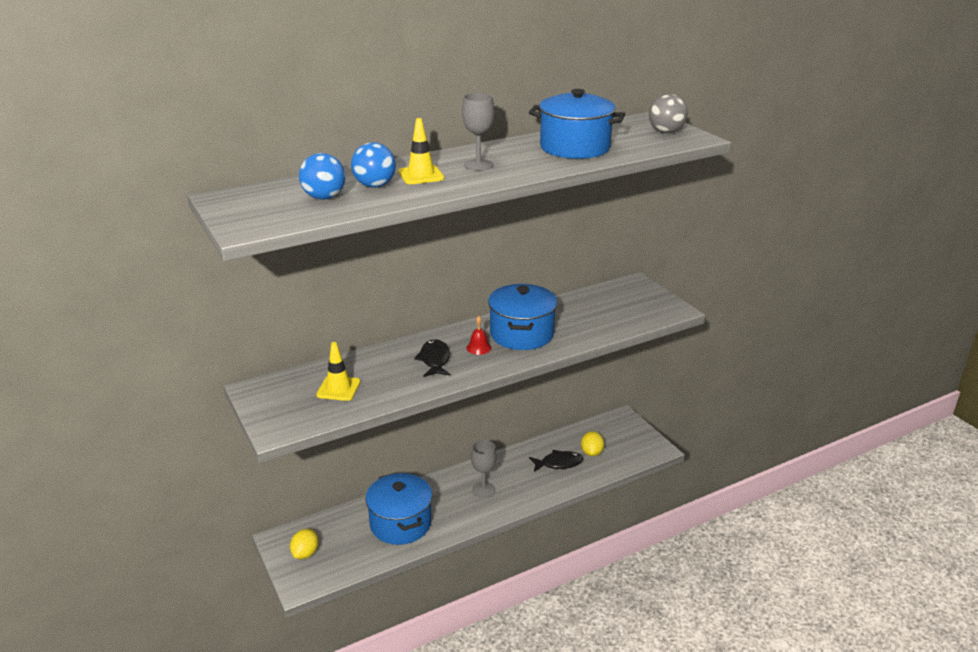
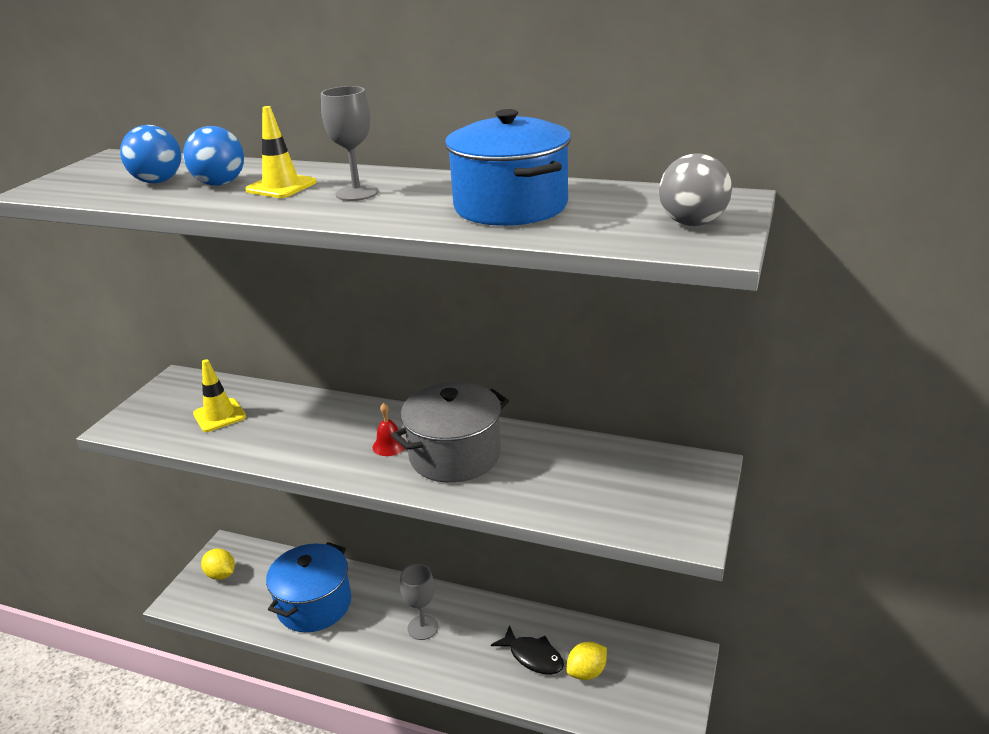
camera: 50 degrees right, 0 degrees up
yellow lemon [290,529,318,559] -> yellow lemon turned 60 degrees clockwise [201,549,235,580]
black fish [414,339,450,377] -> none
blue pot [488,284,557,350] -> grey pot [391,382,509,483]

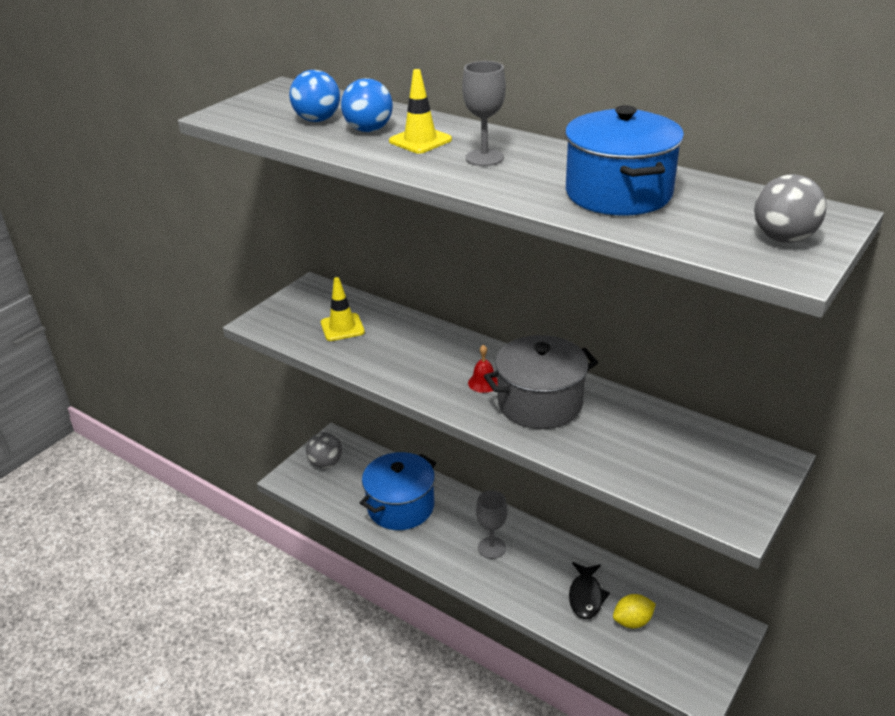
camera: 15 degrees right, 5 degrees up
yellow lemon [201,549,235,580] -> grey ball [306,432,342,468]
black fish [491,625,564,675] -> black fish turned 45 degrees clockwise [569,562,610,619]

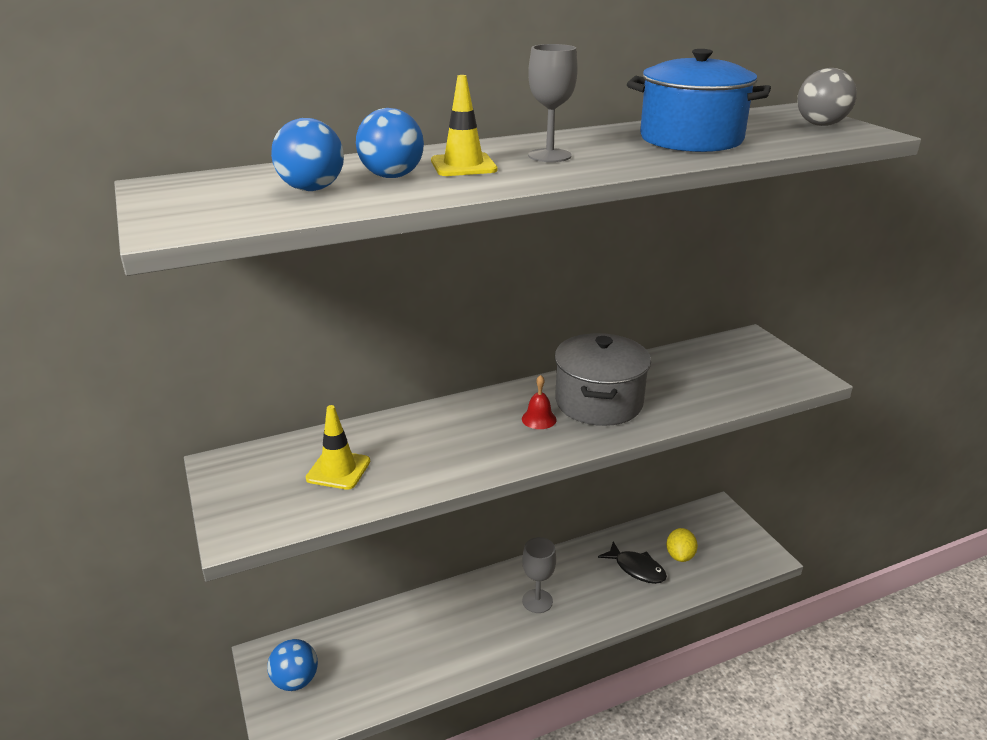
camera: 60 degrees left, 5 degrees down
grey ball [306,432,342,468] -> blue ball [267,639,318,691]
blue pot [360,452,436,530] -> none

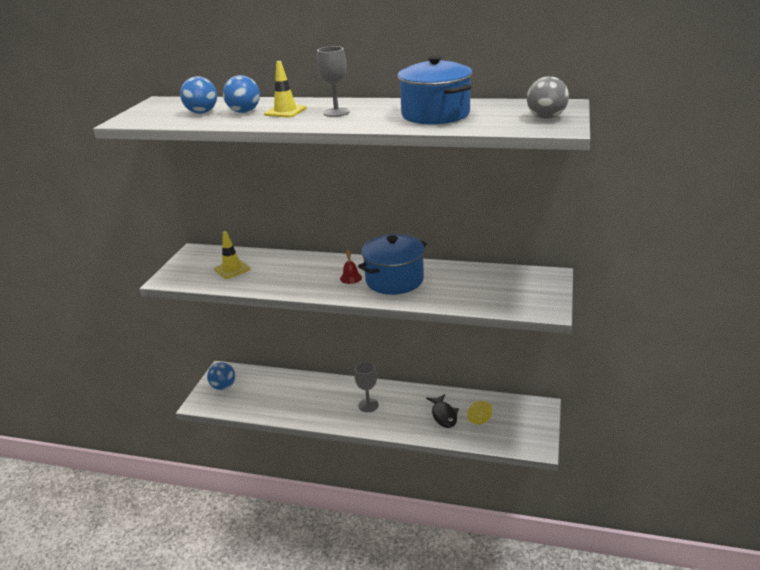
camera: 40 degrees right, 0 degrees up
grey pot [555,333,651,426] -> blue pot [358,235,427,295]

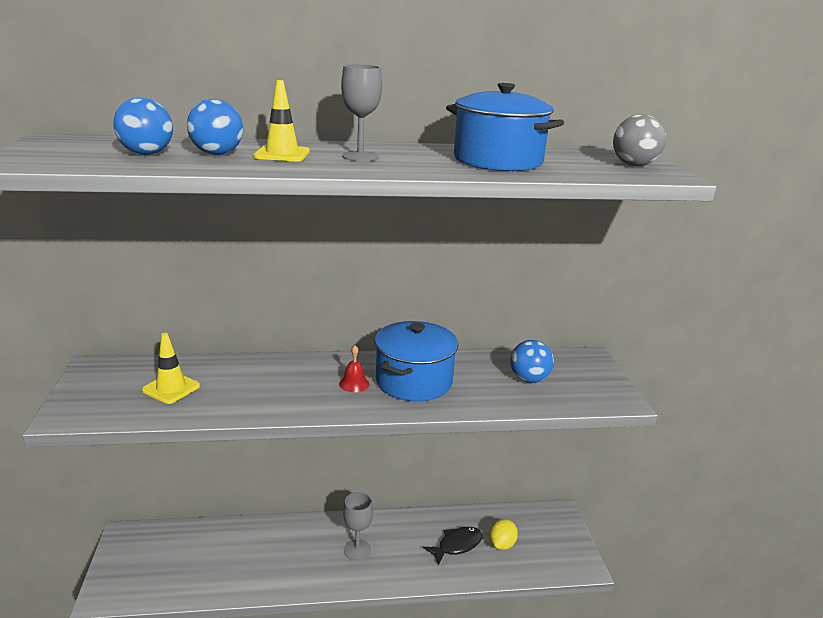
camera: 25 degrees left, 5 degrees down
blue ball [207,362,235,390] -> blue ball moved to [510,340,554,383]
black fish [426,394,459,428] -> black fish turned 90 degrees counterclockwise [423,527,482,566]

